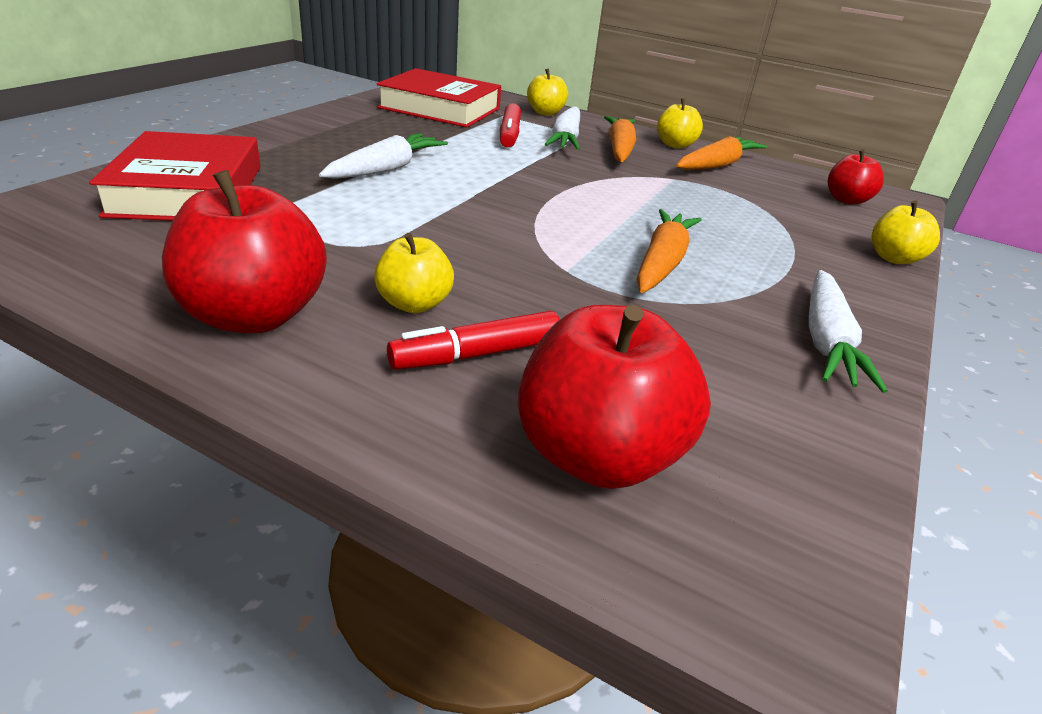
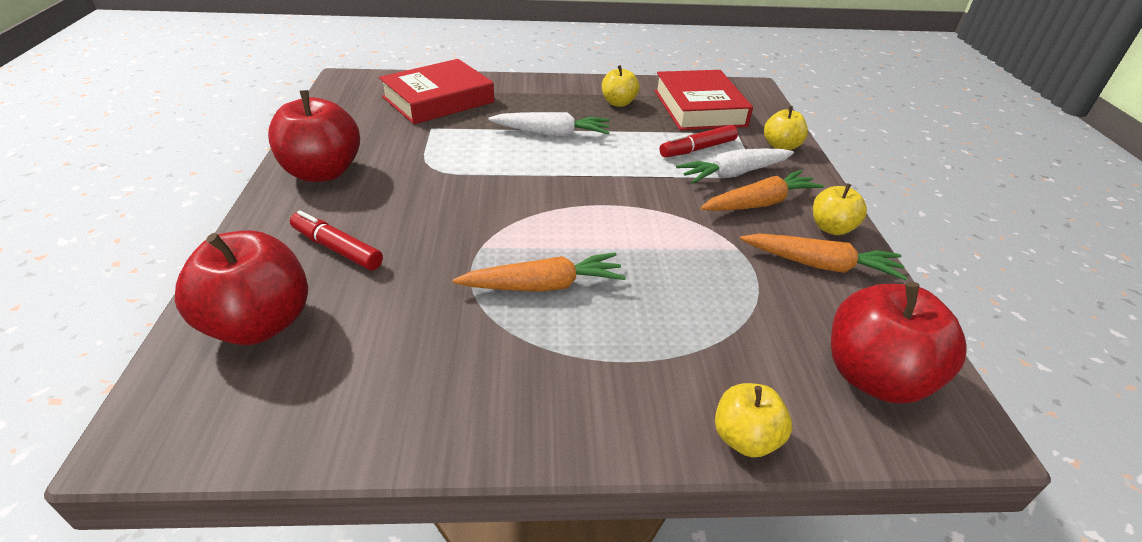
camera: 60 degrees right, 5 degrees up
yellow apple [374,233,454,313] -> yellow apple moved to [602,65,639,107]
white carrot [809,270,888,393] -> none
red apple [828,149,884,205] -> red apple [831,282,966,404], size x1.79

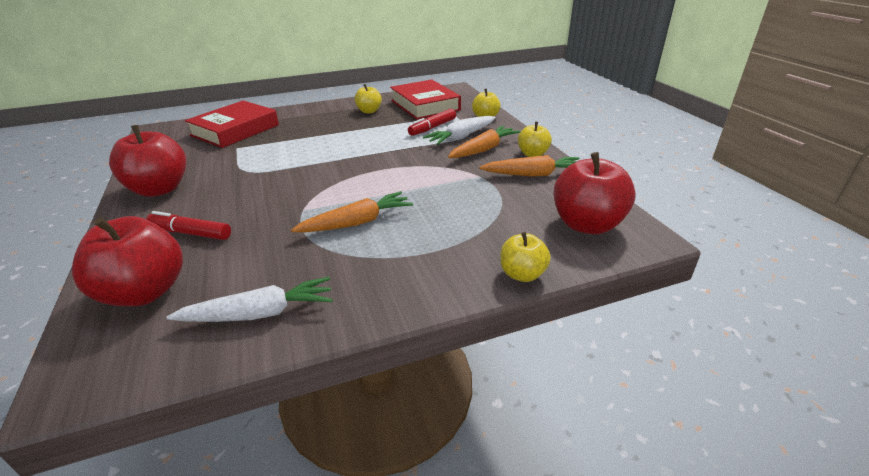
camera: 15 degrees left, 5 degrees down
white carrot [488,112,609,137] -> white carrot moved to [166,277,333,322]

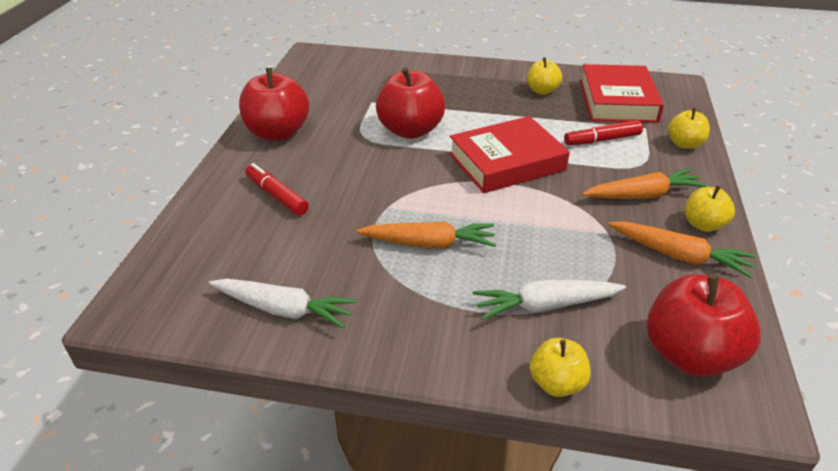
camera: 30 degrees right, 5 degrees up
red apple [72,216,183,306] -> red apple moved to [376,67,445,139]
red book [185,101,279,148] -> red book moved to [449,116,570,193]
white carrot [423,116,496,145] -> white carrot moved to [473,279,626,320]

